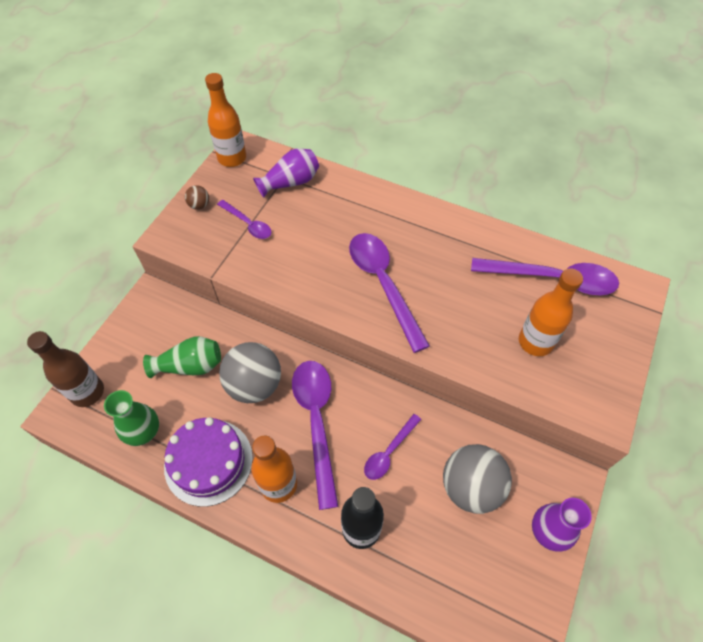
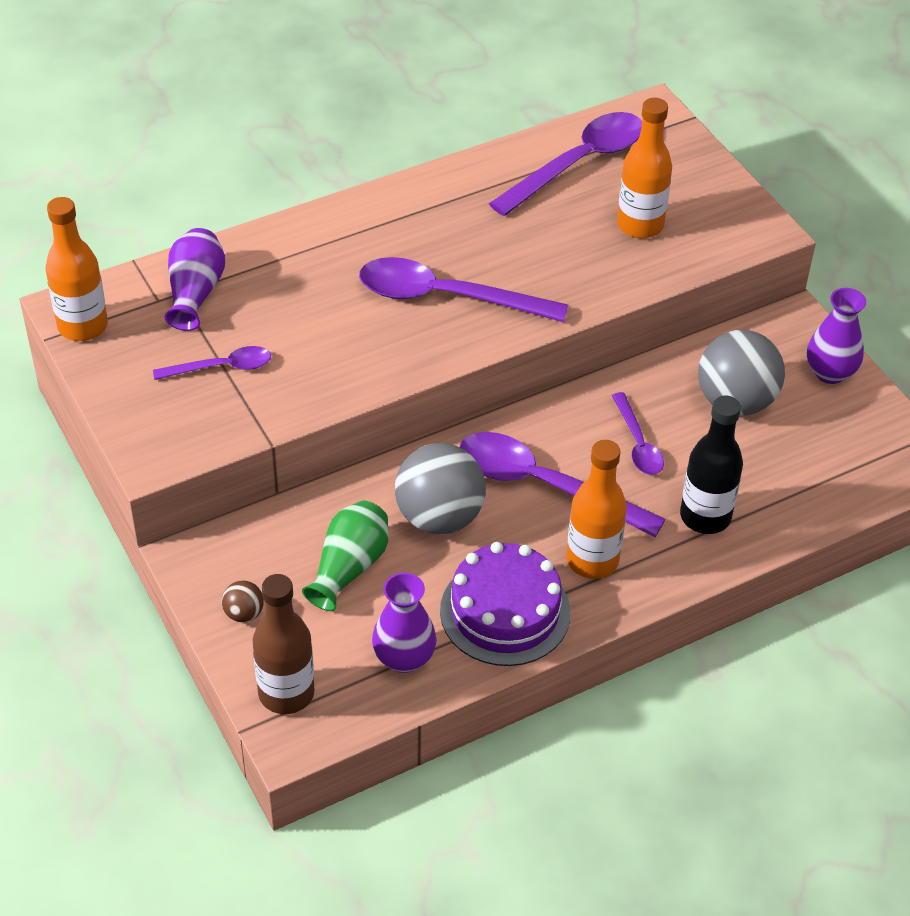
camera: 55 degrees left, 10 degrees down
green vase [104,390,159,446] -> purple vase [372,572,436,673]
brown ball [185,185,209,210] -> brown ball moved to [222,580,264,622]

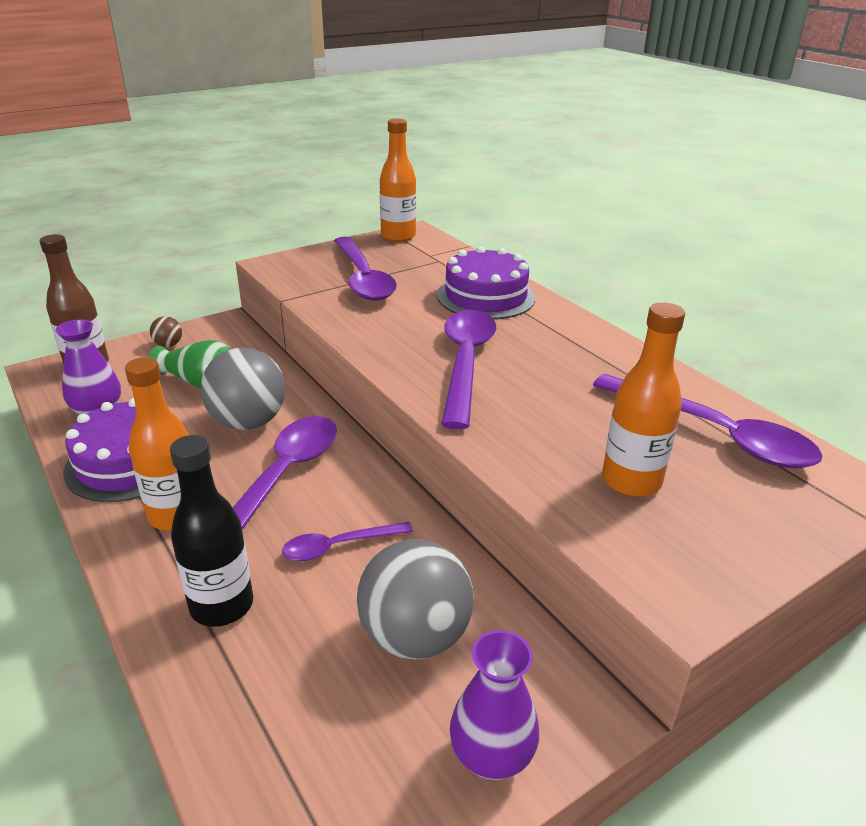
camera: 85 degrees right, 15 degrees down
purple spoon [153,346,271,380] -> purple spoon [334,237,397,301], size x1.86
purple vase [165,228,225,331] -> none
none -> purple cake [437,246,535,319]

